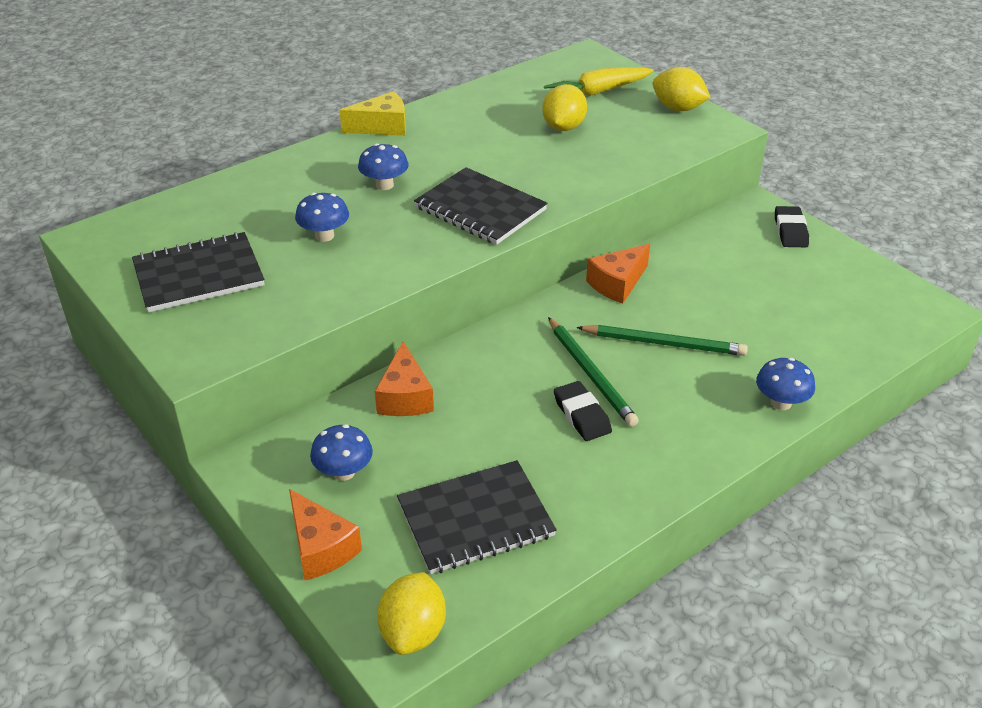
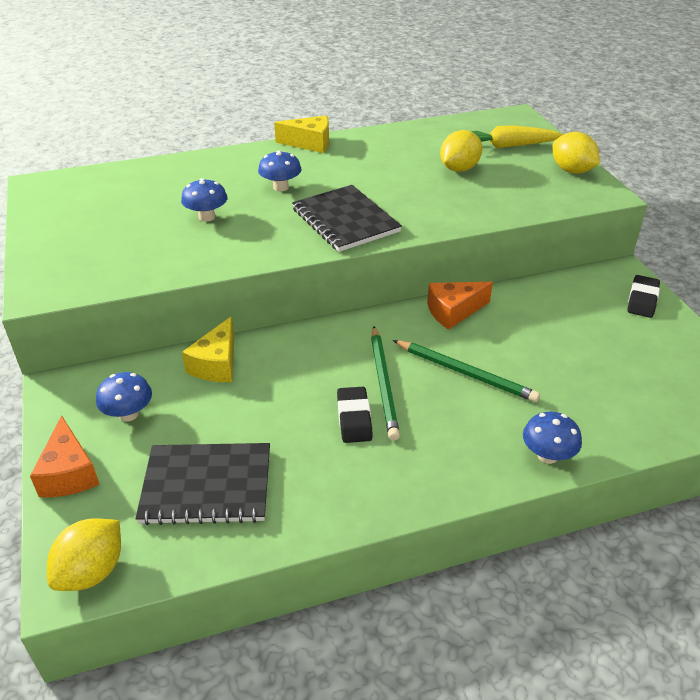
camera: 20 degrees right, 0 degrees up
black notebook [132,232,265,313] -> none
orange cheese [375,341,434,416] -> yellow cheese [182,316,234,382]

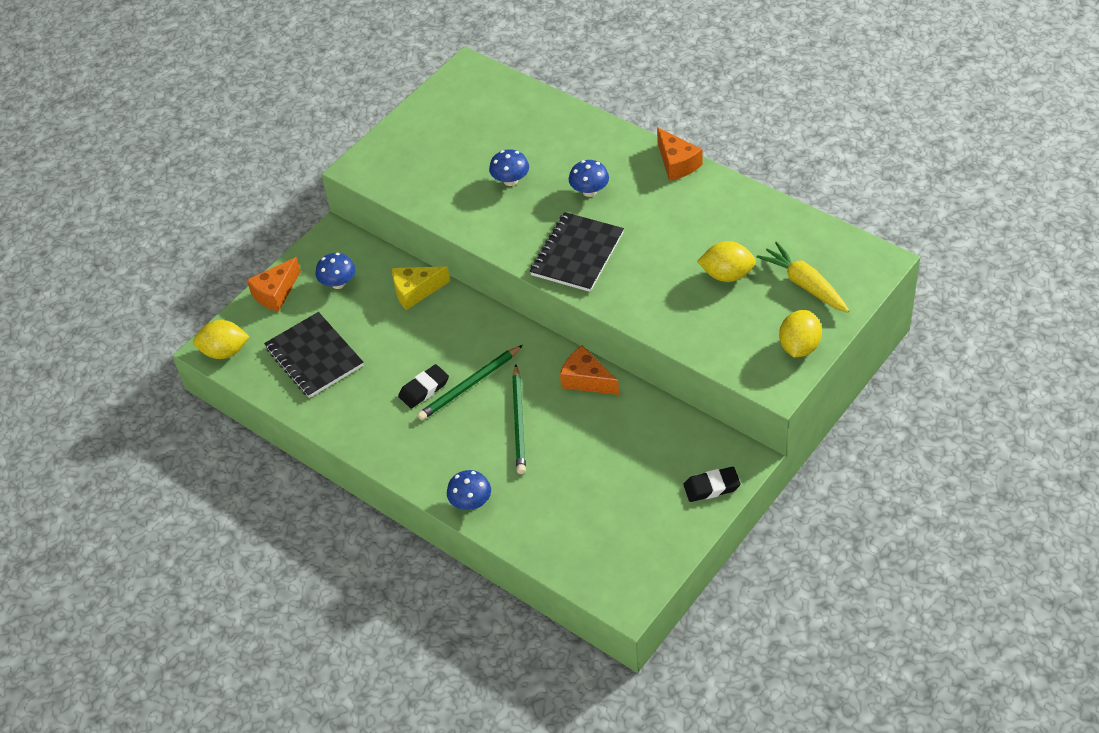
camera: 60 degrees right, 10 degrees up
yellow cheese [274,116,329,153] -> orange cheese [657,127,702,181]

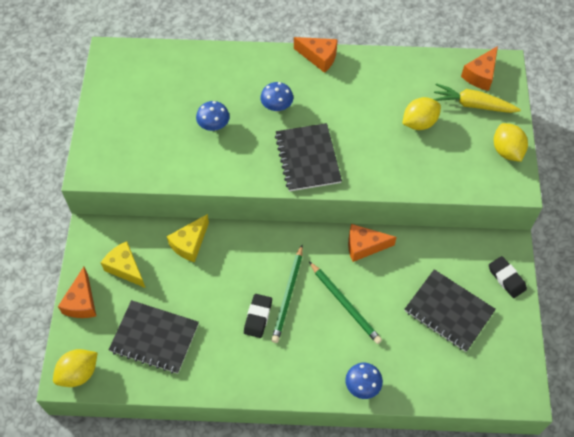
camera: 40 degrees left, 10 degrees up
blue mushroom [316,253,355,289] -> yellow cheese [101,241,146,288]
black eraser [683,467,741,502] -> black eraser turned 75 degrees counterclockwise [489,256,527,298]
none -> black notebook [405,269,496,352]
none -> orange cheese [461,46,498,91]

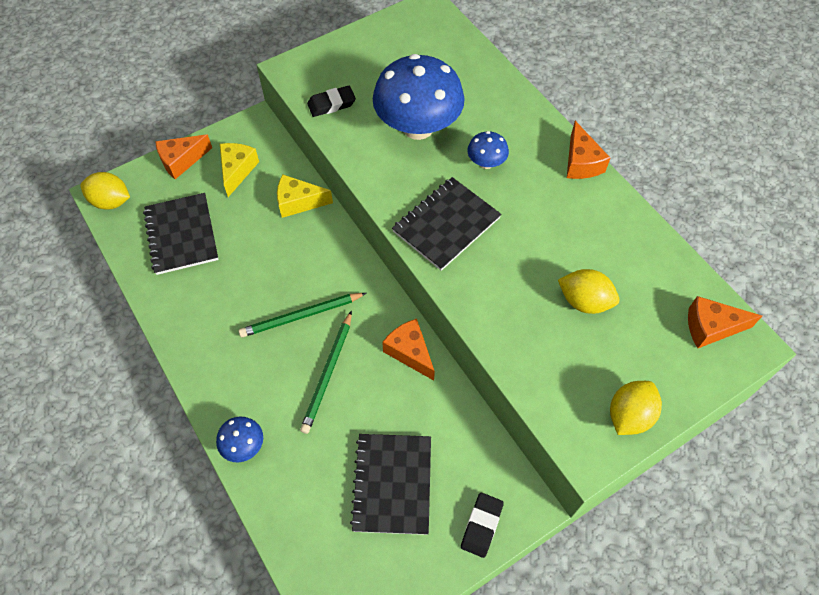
camera: 55 degrees right, 0 degrees up
blue mushroom [196,101,230,131] -> blue mushroom [373,54,465,140], size x2.23
black eraser [244,294,272,338] -> black eraser moved to [307,86,356,117]
yellow carrot [434,83,521,113] -> none

